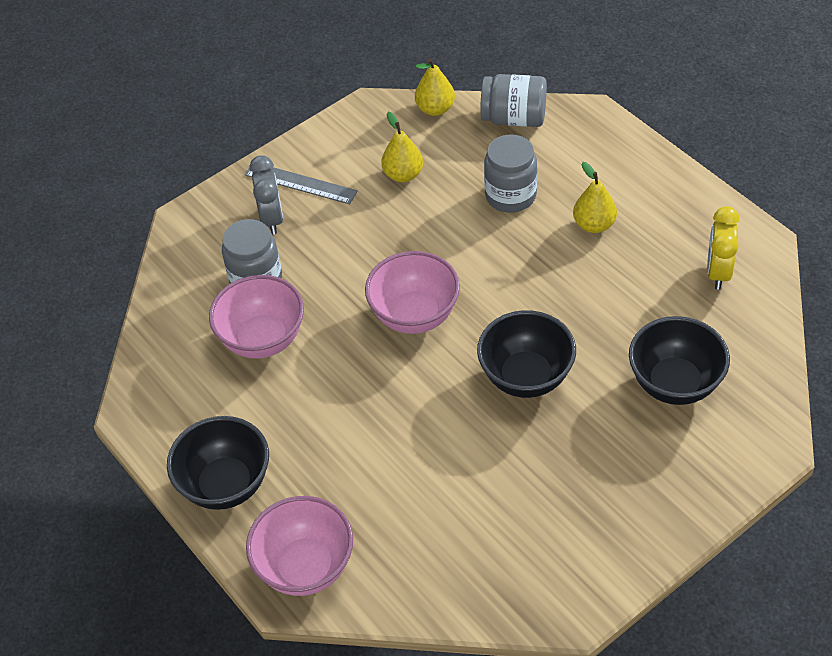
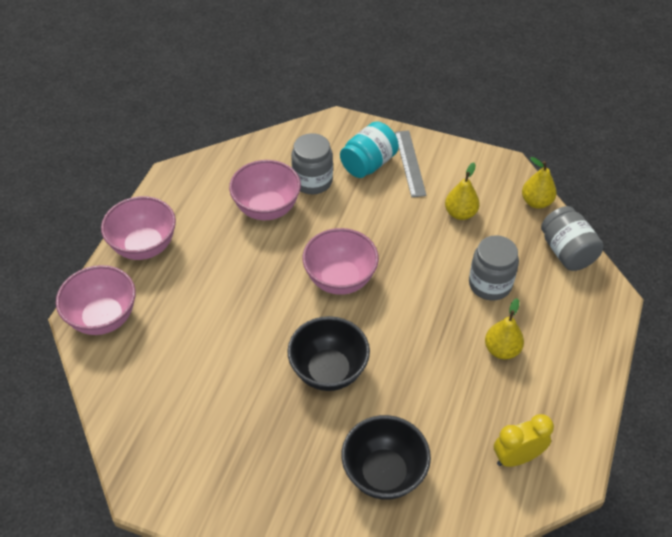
camera: 55 degrees right, 0 degrees up
black bowl [167,416,269,510] -> pink bowl [101,196,176,260]
grey clock [249,155,283,235] -> turquoise jar [340,121,399,178]

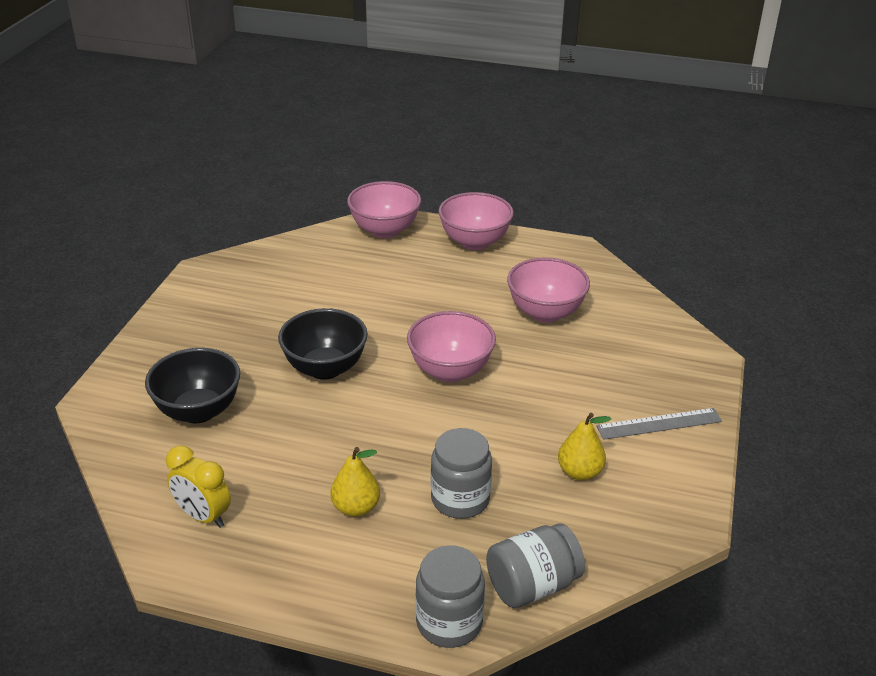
camera: 85 degrees right, 15 degrees down
grey jar [291,133,333,194] -> grey jar moved to [416,545,485,648]
turquoise jar [340,121,399,178] -> none
yellow clock [494,414,554,467] -> yellow clock turned 150 degrees clockwise [166,446,231,528]
yellow pear [522,157,557,209] -> none

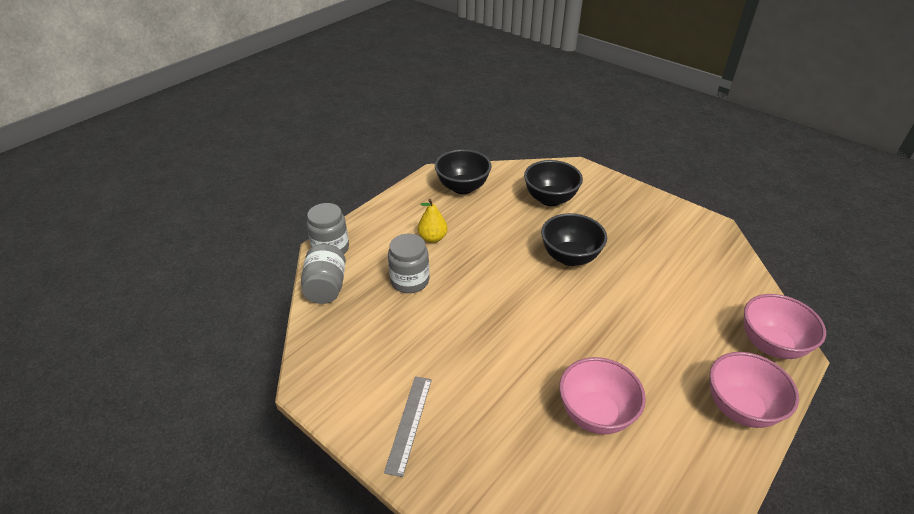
camera: 115 degrees right, 5 degrees up
yellow clock [166,446,231,528] -> black bowl [435,149,492,194]
pink bowl [407,311,496,382] -> none
yellow pear [558,413,611,481] -> none

